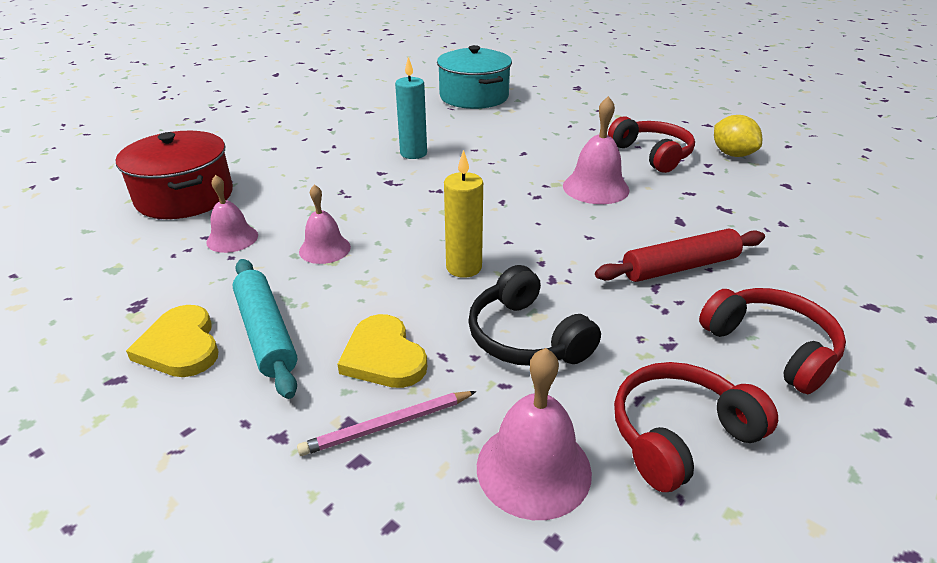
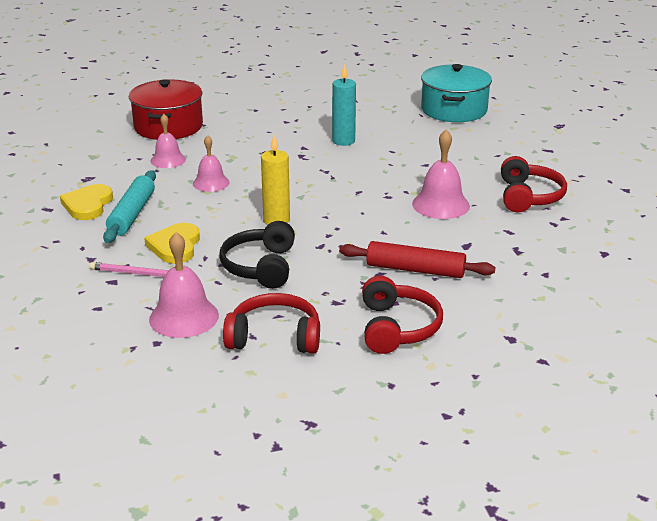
camera: 35 degrees right, 5 degrees down
yellow lemon [714,115,762,157] -> none

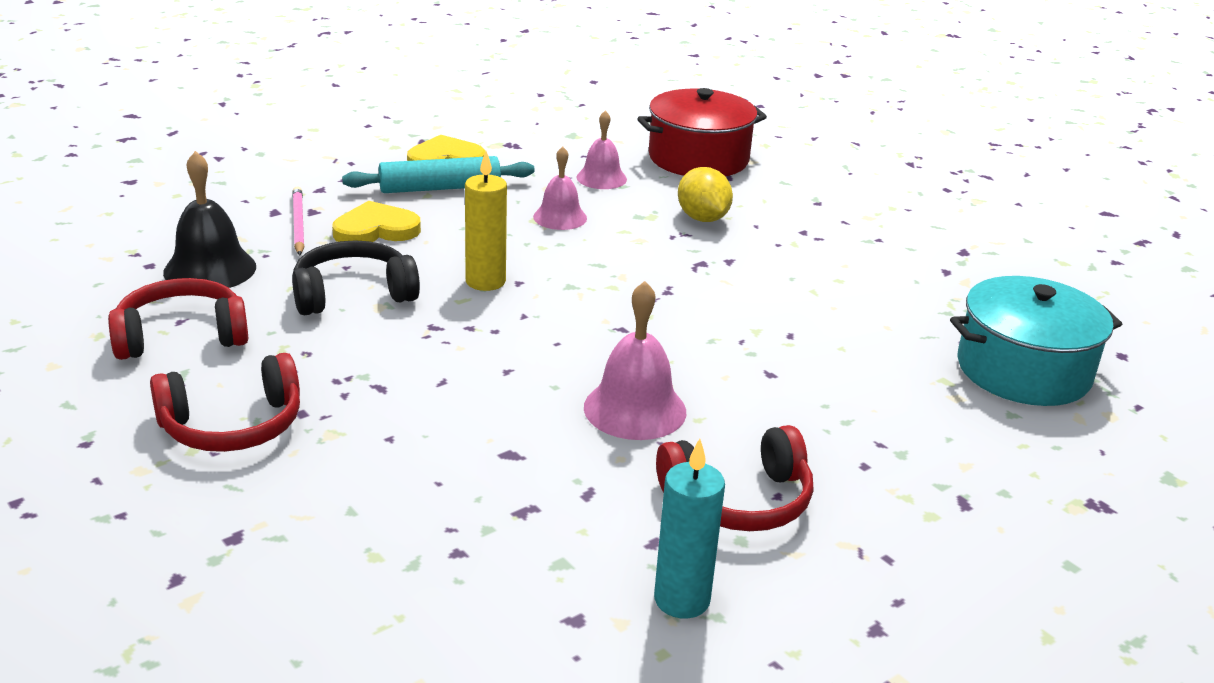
camera: 65 degrees right, 0 degrees up
pink bell [149,232,219,338] -> black bell [163,151,256,288]
red headphones [223,293,320,354] -> red headphones turned 90 degrees counterclockwise [108,278,248,360]
turquoise candle [332,64,356,146] -> turquoise candle moved to [654,438,725,619]
red rolling pin [339,241,495,278] -> none
none -> yellow lemon [678,167,733,222]

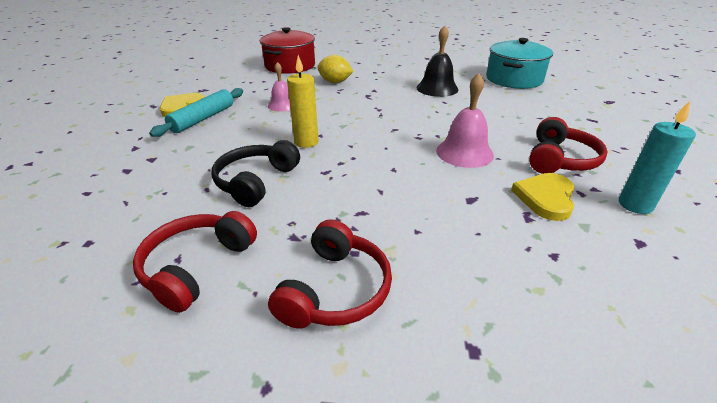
camera: 45 degrees left, 5 degrees up
black bell [163,151,256,288] -> black bell moved to [416,25,458,97]
pink pencil [292,186,304,256] -> none
yellow heart [332,201,421,242] -> yellow heart moved to [511,173,574,221]
pink bell [577,110,627,189] -> none

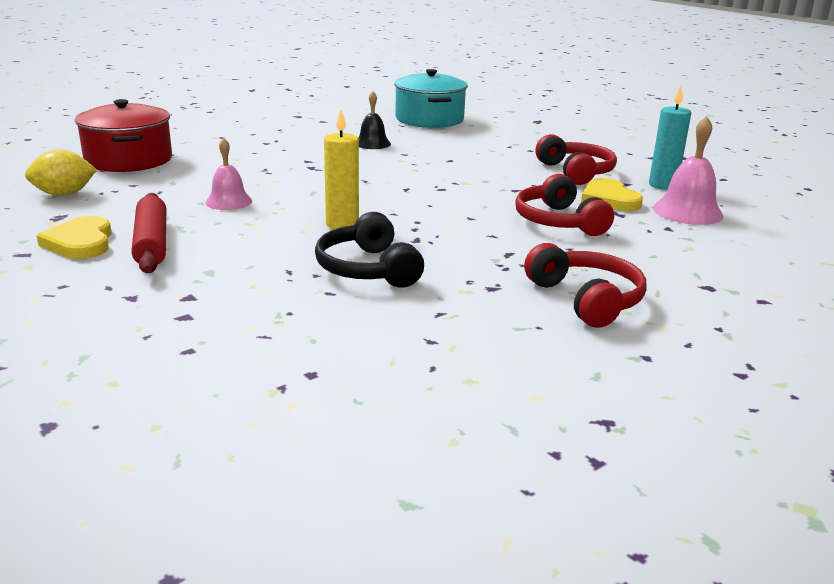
camera: 45 degrees left, 10 degrees down
red headphones [133,211,257,313] -> red headphones moved to [515,174,614,236]
turquoise rolling pin [149,88,243,137] -> red rolling pin [132,193,166,273]
yellow lemon [317,55,353,83] -> yellow lemon moved to [25,149,97,196]
black bell [416,25,458,97] -> black bell [358,91,391,149], size x0.67
pink bell [436,73,494,168] -> pink bell moved to [653,116,723,225]

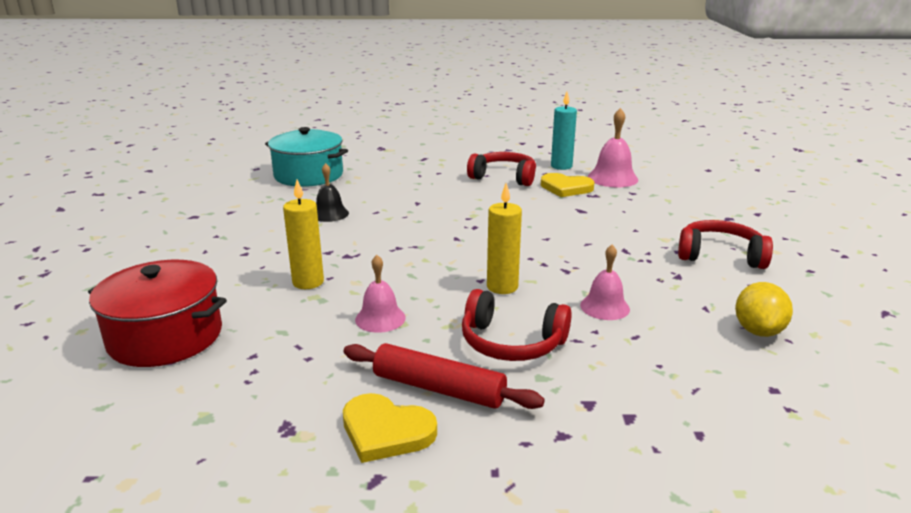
camera: 50 degrees left, 0 degrees up
yellow lemon [25,149,97,196] -> yellow lemon moved to [735,282,793,337]
black headphones [315,212,424,288] -> pink bell [580,245,630,320]
red headphones [515,174,614,236] -> red headphones moved to [462,289,572,361]
none -> yellow candle [283,180,324,289]

